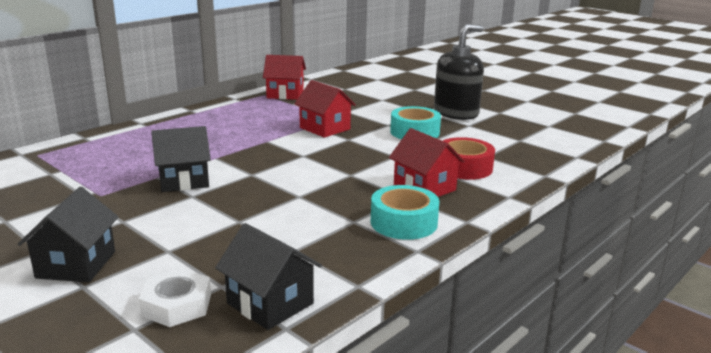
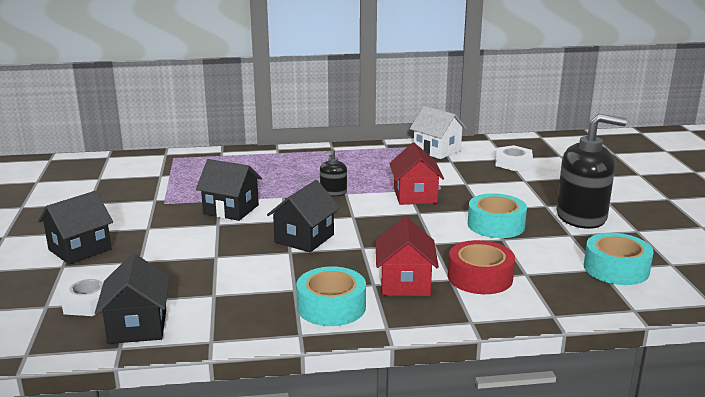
camera: 40 degrees right, 0 degrees up
red house [263,55,306,100] -> white house [410,106,467,159]
none -> black house [267,180,340,252]
none -> black soap dispenser [320,149,347,197]
none -> white nut [495,145,533,171]
none -> turquoise tape [584,233,654,285]

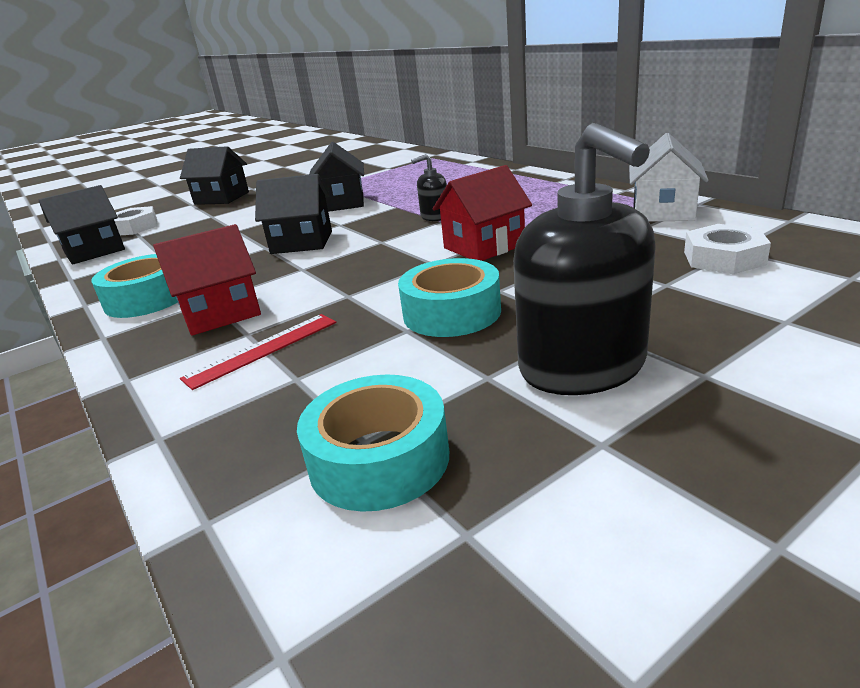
camera: 65 degrees right, 5 degrees up
red tape [448,240,515,294] -> red ruler [180,314,336,390]

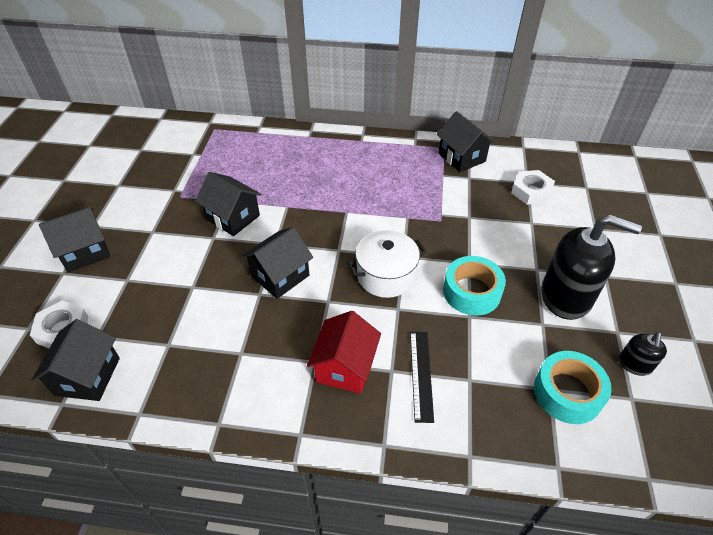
camera: 50 degrees left, 20 degrees up
turquoise tape [91,254,178,318] -> none
red ruler [180,314,336,390] -> black ruler [410,332,434,423]
black soap dispenser [411,154,447,221] -> black soap dispenser moved to [619,332,667,376]
red house [433,165,532,261] -> none
white house [629,133,709,222] -> black house [436,111,495,172]
none -> white pot [348,230,426,298]

